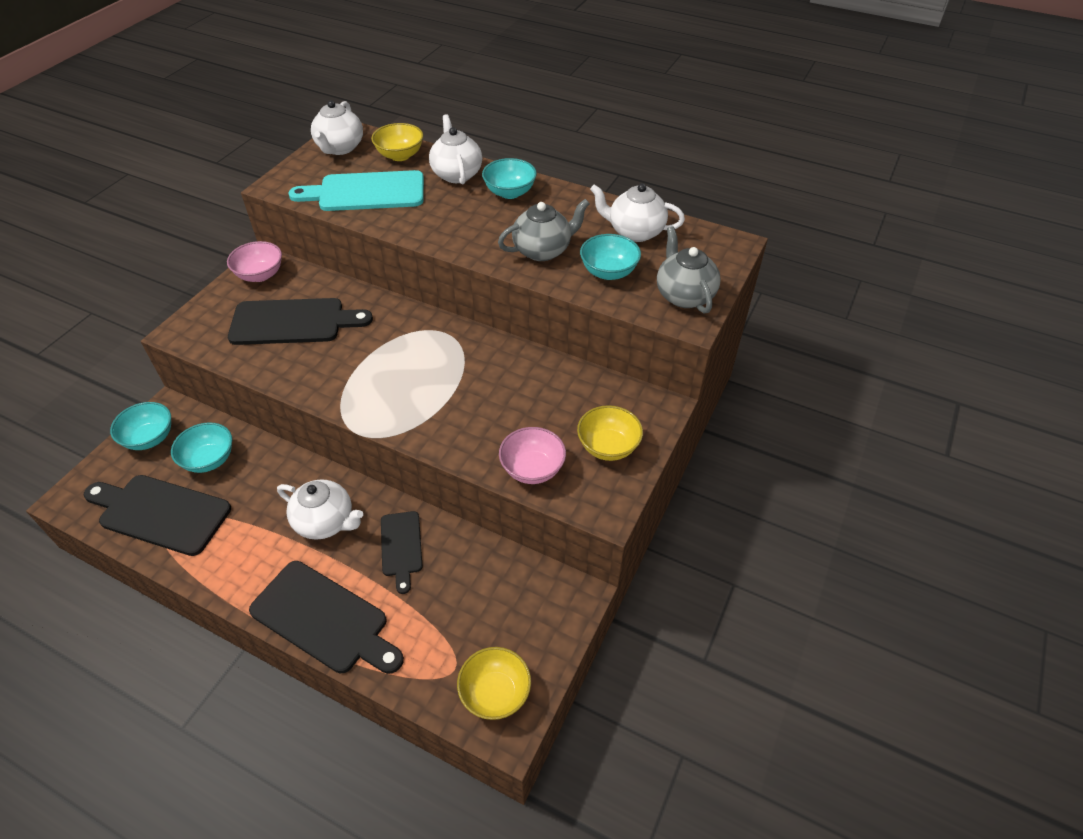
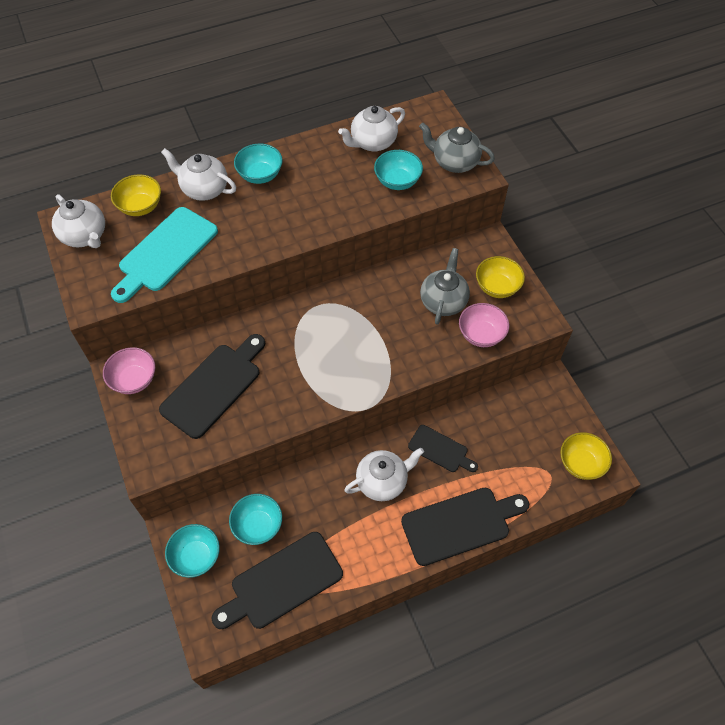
camera: 50 degrees left, 10 degrees up
grey teapot [498,199,590,261] -> grey teapot moved to [420,248,470,325]

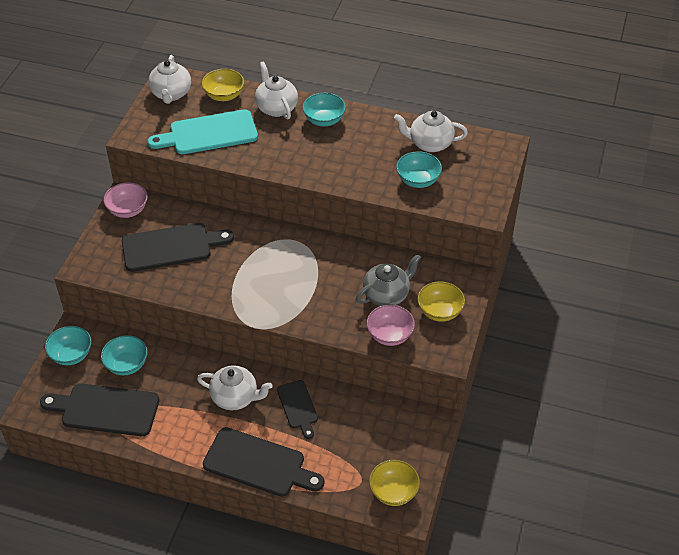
camera: 40 degrees right, 10 degrees down
grey teapot [419,122,495,173] -> none

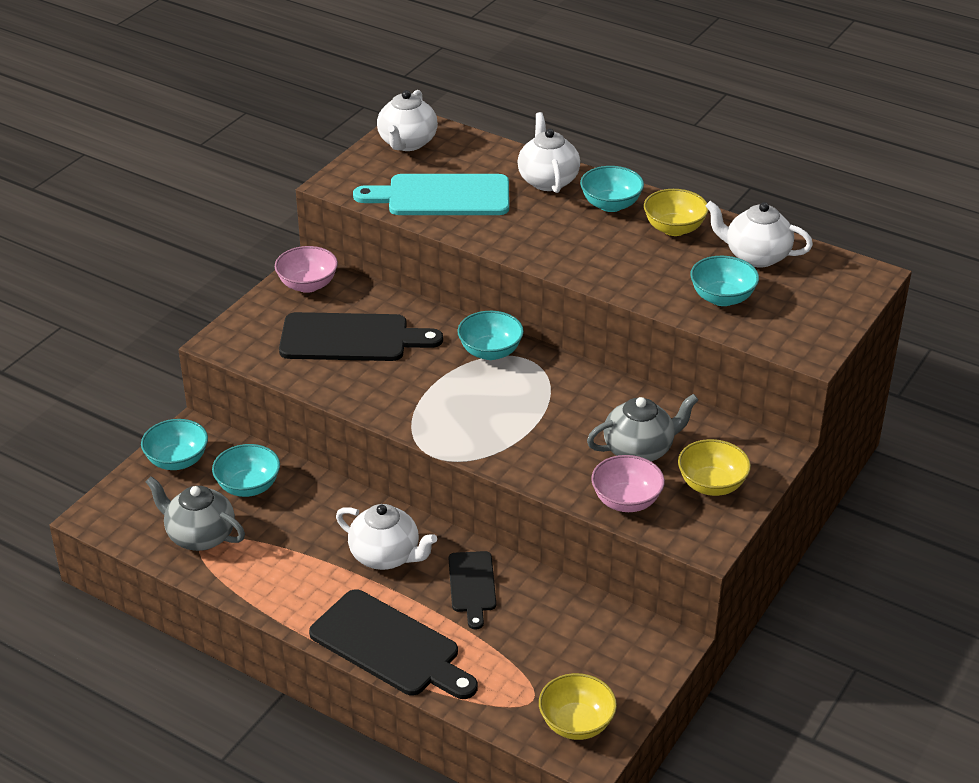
camera: 15 degrees right, 10 degrees down
black cutting board [40,384,160,436] -> grey teapot [145,476,245,551]
yellow bowl [202,69,244,101] -> yellow bowl moved to [644,189,709,236]
none -> turquoise bowl [458,311,524,360]

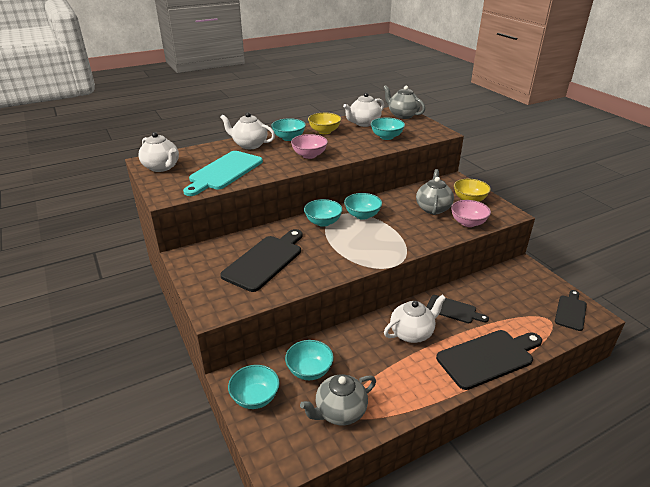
camera: 60 degrees left, 5 degrees down
pink bowl [275,246,338,293] -> pink bowl moved to [291,134,328,159]
yellow bowl [539,673,617,740] -> black cutting board [555,290,587,331]
none -> turquoise bowl [344,193,382,220]
none -> grey teapot [383,85,425,119]

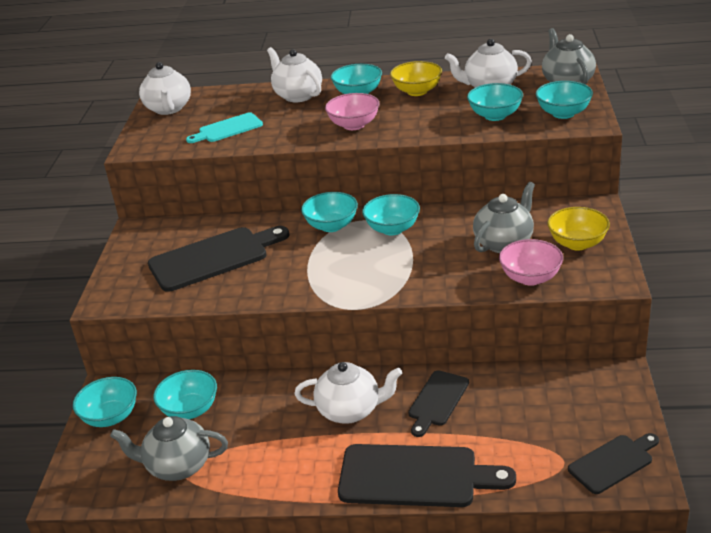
camera: 35 degrees right, 0 degrees up
turquoise cutting board [183,151,263,196] -> turquoise cutting board [186,112,263,143], size x0.58
black cutting board [427,295,489,323] -> black cutting board turned 60 degrees clockwise [408,370,469,437]
none -> turquoise bowl [536,81,593,119]

